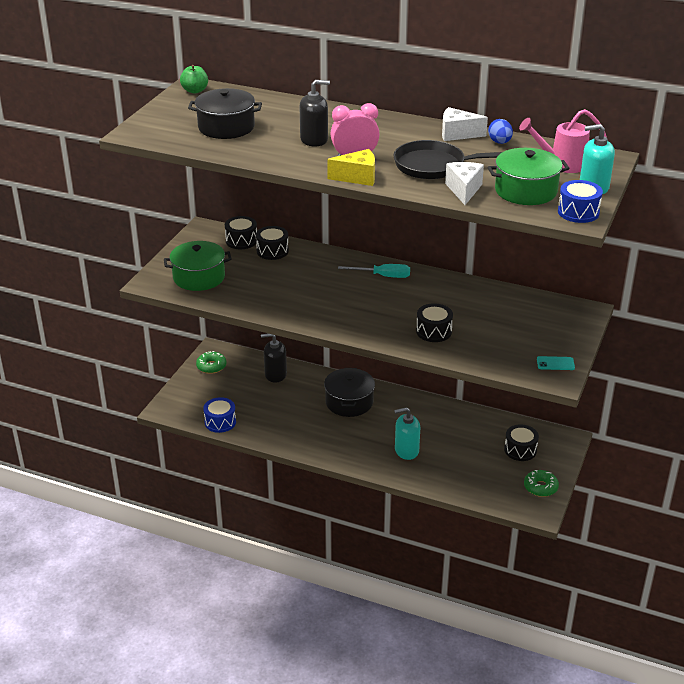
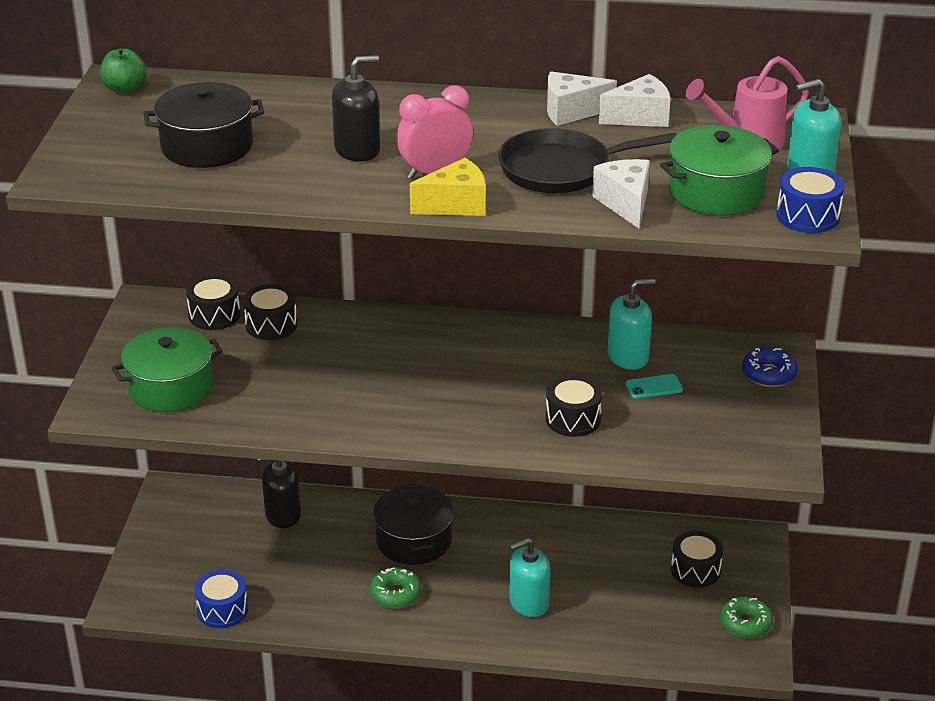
camera: 15 degrees left, 0 degrees up
green donut [196,351,226,374] -> green donut moved to [370,567,421,608]
turquoise screwdriver [338,264,410,278] -> none
blue egg [488,119,513,144] -> white cheese [599,74,670,127]
turquoise phone [537,356,575,370] -> turquoise phone moved to [626,374,683,399]
none -> turquoise soap dispenser [608,279,656,370]
none -> blue donut [742,347,798,387]

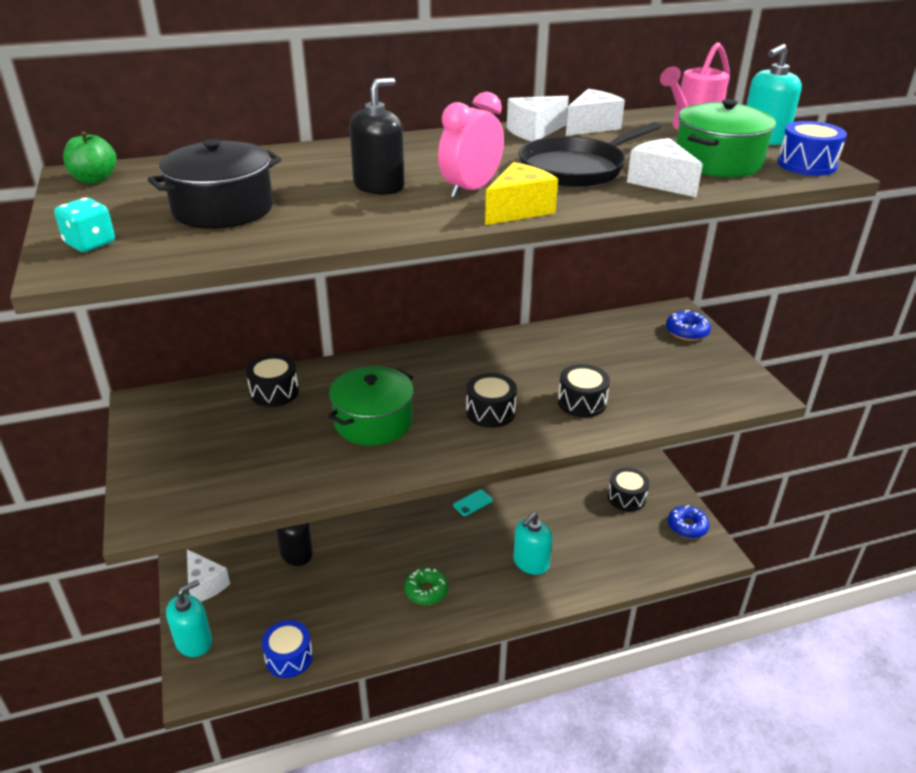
camera: 25 degrees left, 0 degrees up
green pot [112,327,222,412] -> green pot moved to [328,366,414,446]
black drum [186,275,241,330] -> black drum moved to [466,373,517,428]
black pot [373,484,454,565] -> none
turquoise soap dispenser [608,279,656,370] -> turquoise soap dispenser moved to [166,580,212,657]
turquoise phone [626,374,683,399] -> turquoise phone moved to [453,489,493,516]
green donut [720,596,773,638] -> blue donut [668,505,710,538]
none -> turquoise dice [54,198,115,252]
none -> white cheese [187,549,230,602]

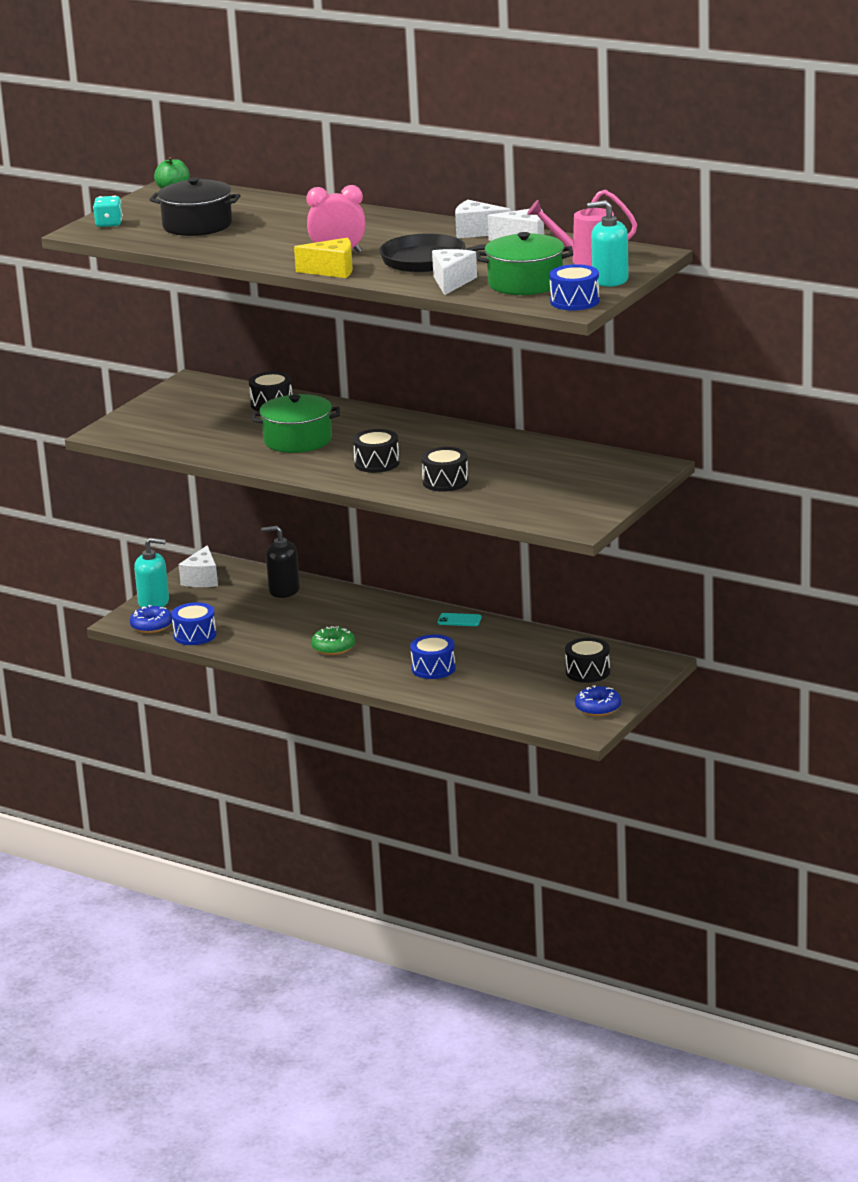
camera: 50 degrees right, 10 degrees down
black soap dispenser [349,78,405,195] -> none
turquoise soap dispenser [513,513,552,575] -> blue drum [410,634,456,679]
blue donut [666,310,711,341] -> blue donut moved to [130,605,172,633]

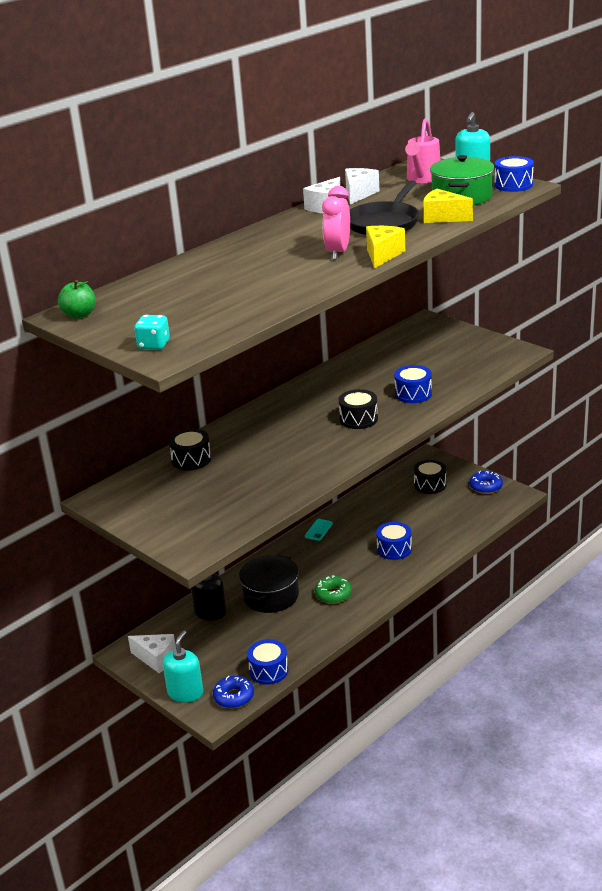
camera: 75 degrees left, 5 degrees up
black pot [150,177,241,236] -> black pot moved to [239,555,299,613]
green pot [252,394,340,453] -> none
black drum [421,447,468,492] -> blue drum [394,365,432,403]
white cheese [432,249,477,295] -> yellow cheese [424,189,473,223]

